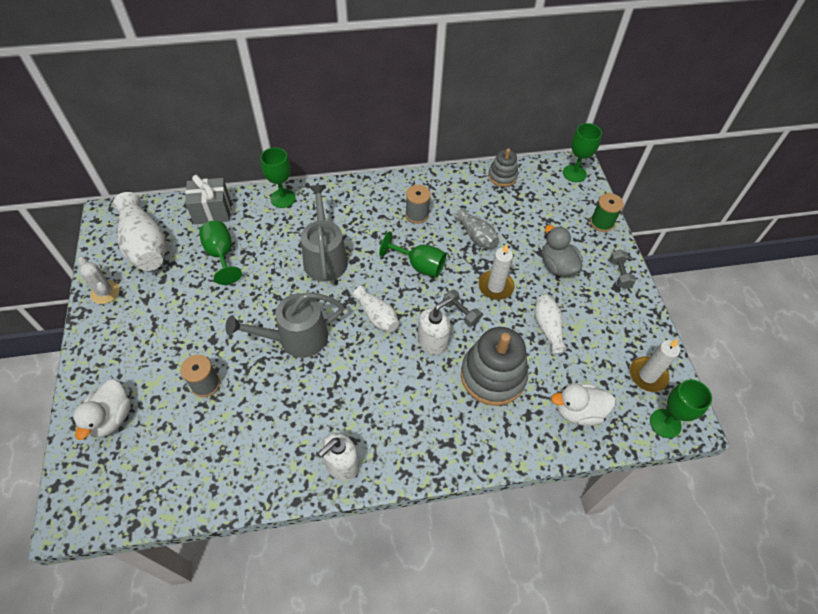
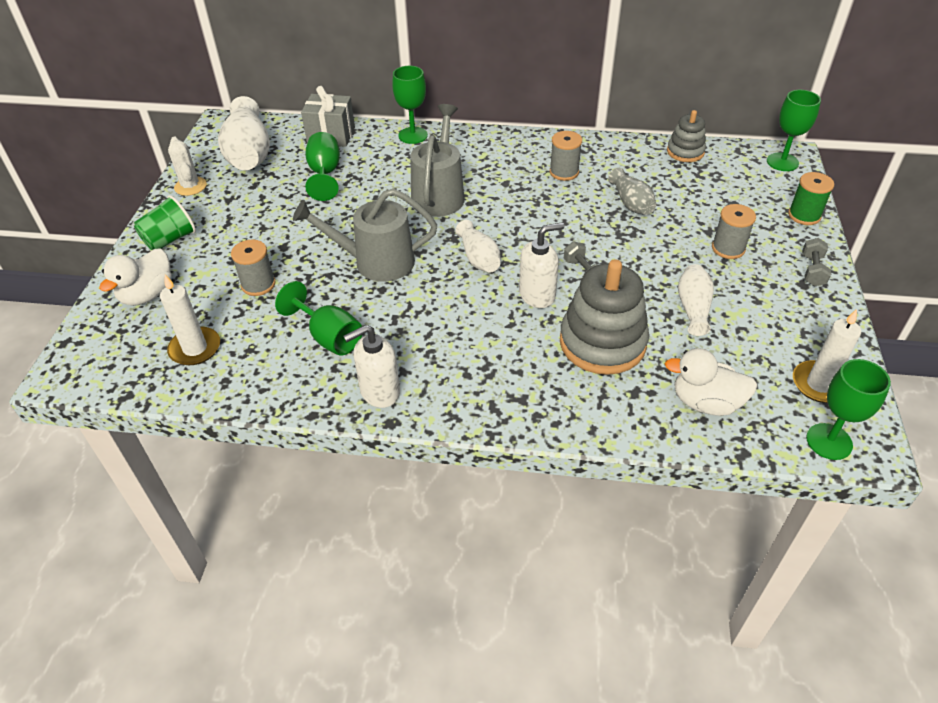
camera: 20 degrees right, 10 degrees down
green goblet [379,231,446,278] -> green goblet moved to [275,281,362,355]
white candle [478,244,514,300] -> white candle moved to [160,275,220,365]
grey duck [542,225,583,277] -> grey spool [712,204,756,259]
none -> green cup [134,195,196,250]

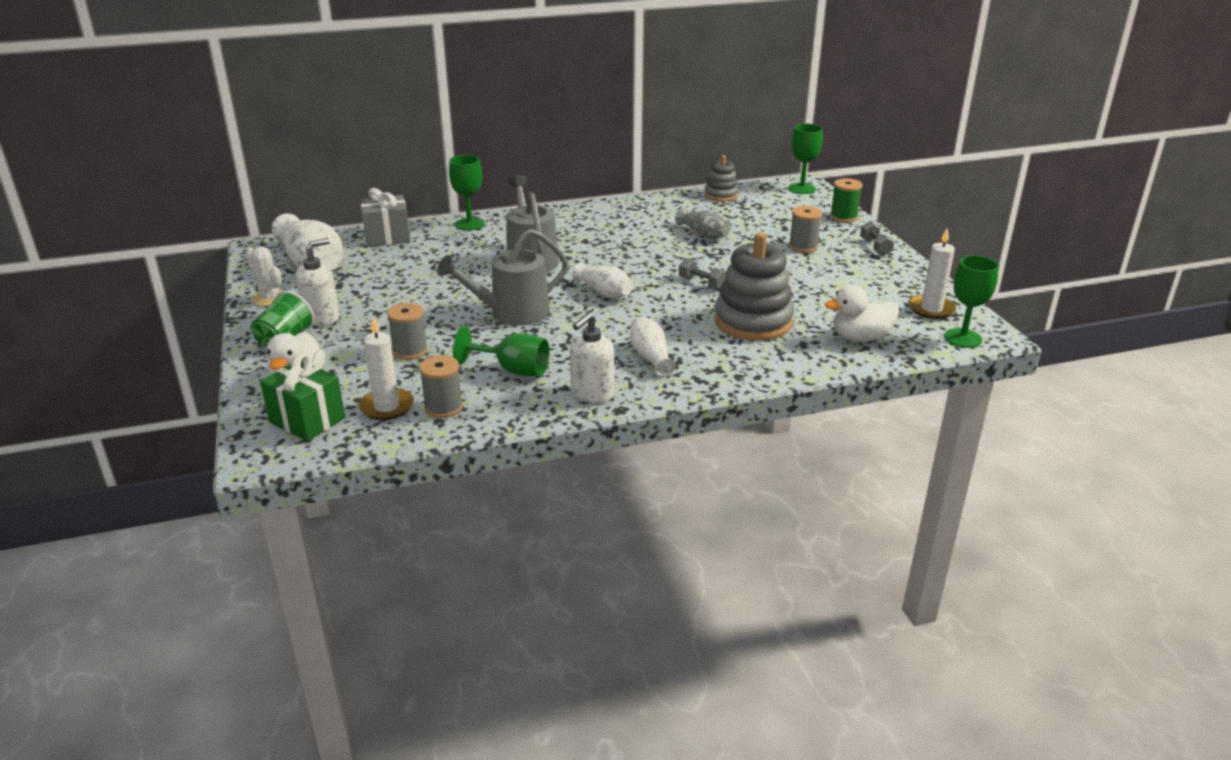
camera: 25 degrees left, 15 degrees down
green goblet [305,132,340,201] -> none
white soap dispenser [519,222,564,308] -> white soap dispenser moved to [295,238,340,326]
grey spool [550,131,582,181] -> grey spool moved to [419,355,463,418]
white vase [678,264,714,336] -> white vase moved to [630,316,675,377]
none -> green gift [260,353,345,441]

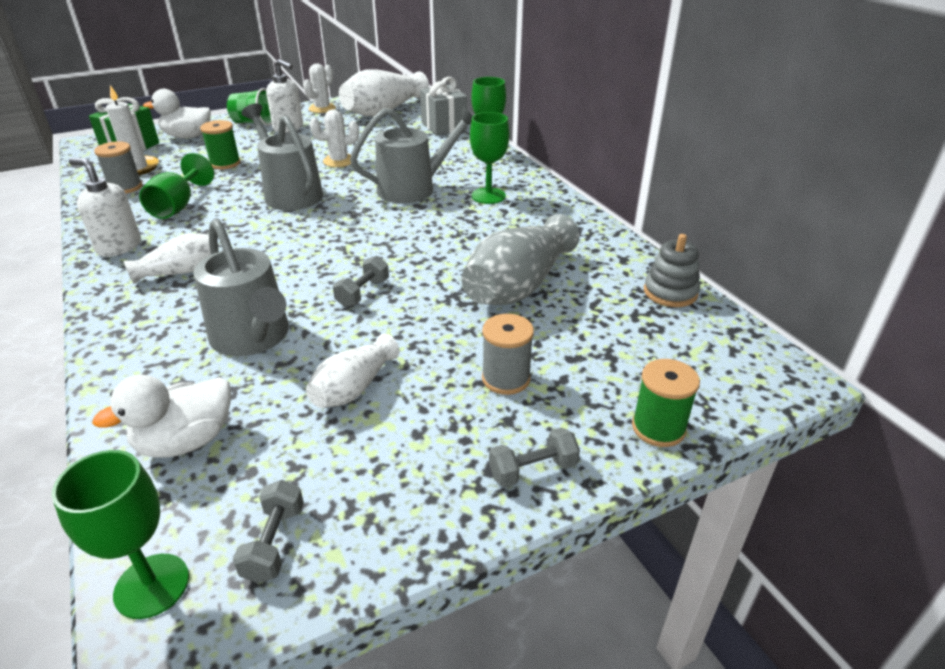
camera: 80 degrees right, 5 degrees up
grey spool [387,303,428,360] -> green spool [200,120,241,170]
white vase [572,263,633,298] -> white vase moved to [306,334,400,408]
grey vase [675,208,731,239] -> grey vase [462,214,579,305], size x1.76
grey stacking toy [714,232,794,340] -> grey watering can [193,218,289,356]
green goblet [788,124,823,194] -> green goblet moved to [470,112,509,204]
white duck [825,285,899,342] -> white duck turned 105 degrees counterclockwise [92,374,231,458]
white candle [909,228,956,319] -> grey dumbbell [233,480,304,583]
none -> white cactus [310,110,359,167]

